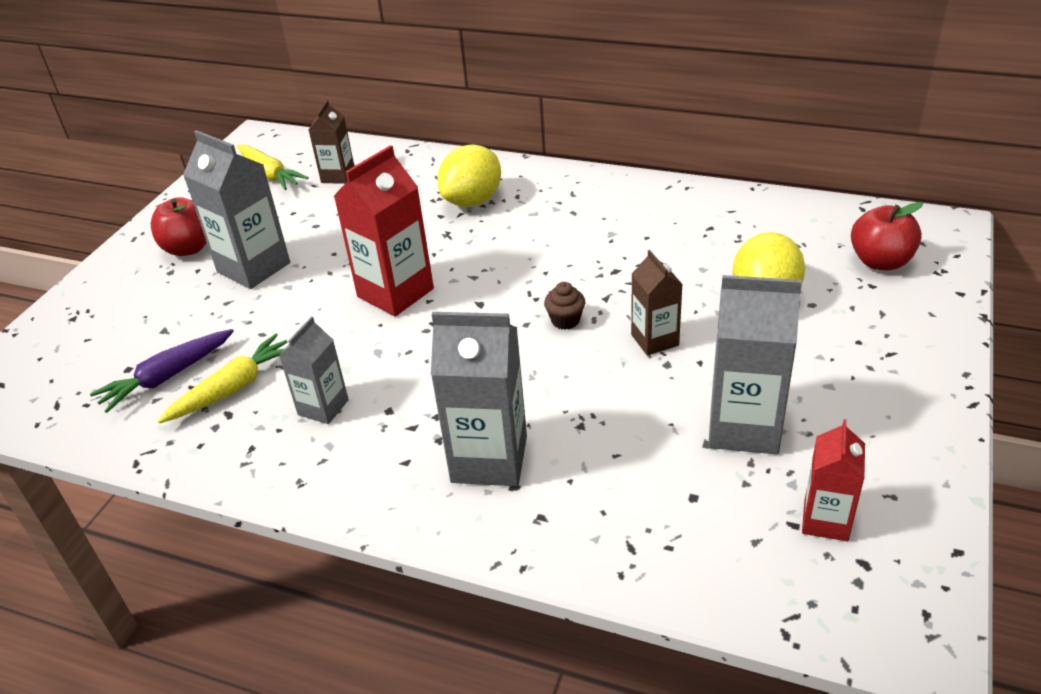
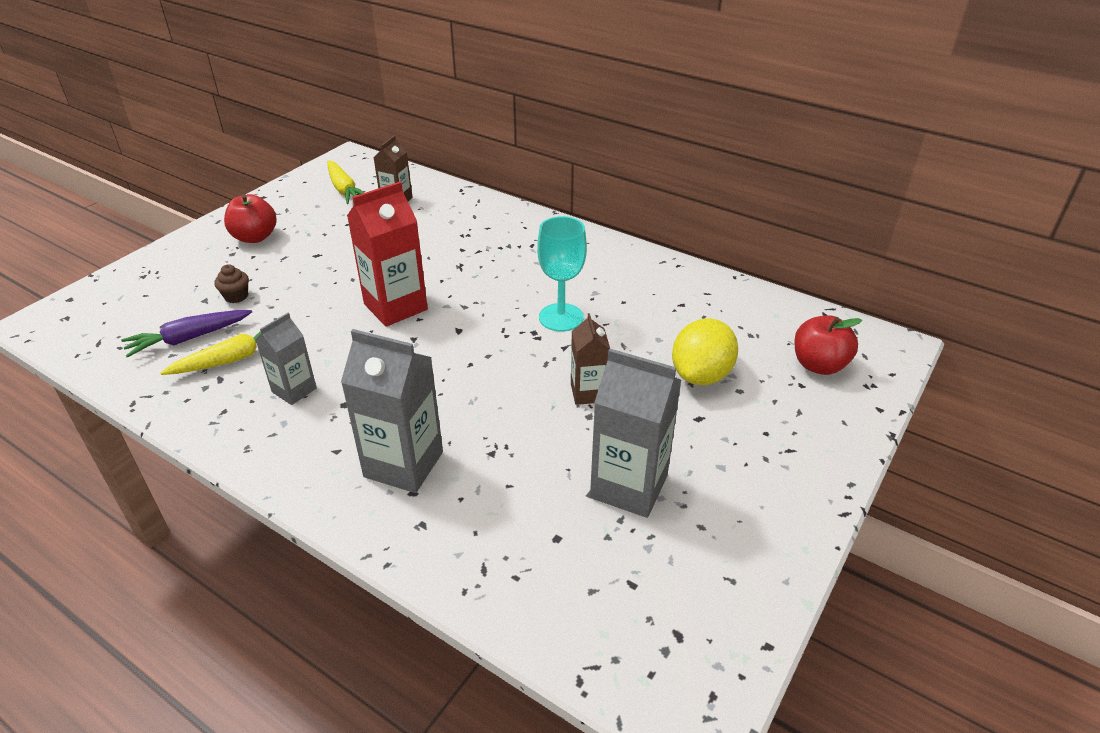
camera: 10 degrees right, 0 degrees up
grey carton [183,130,290,289] -> none
yellow lemon [437,145,501,207] -> none
brown cupcake [544,282,585,330] -> brown cupcake moved to [214,264,249,303]
red carton [802,419,865,541] -> none
none -> turquoise goblet [537,216,587,332]

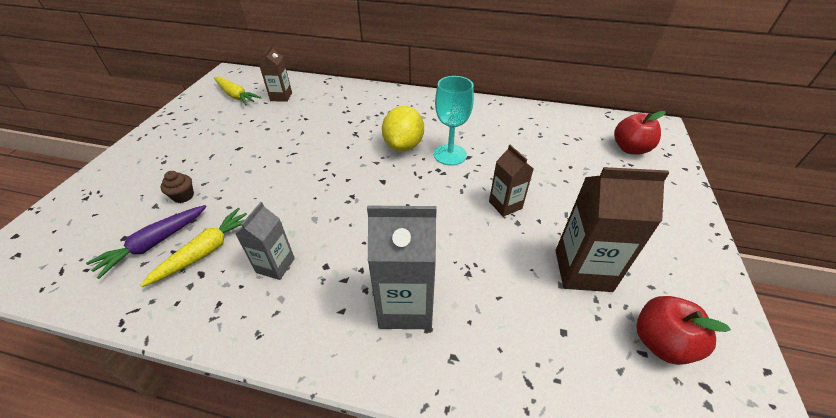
camera: 20 degrees left, 5 degrees up
red apple [224,194,277,243] -> red apple moved to [636,296,731,365]
red carton [347,182,428,327] -> none
grey carton [590,349,682,518] -> brown carton [555,167,669,292]
yellow lemon [672,318,738,385] -> yellow lemon moved to [382,106,424,151]

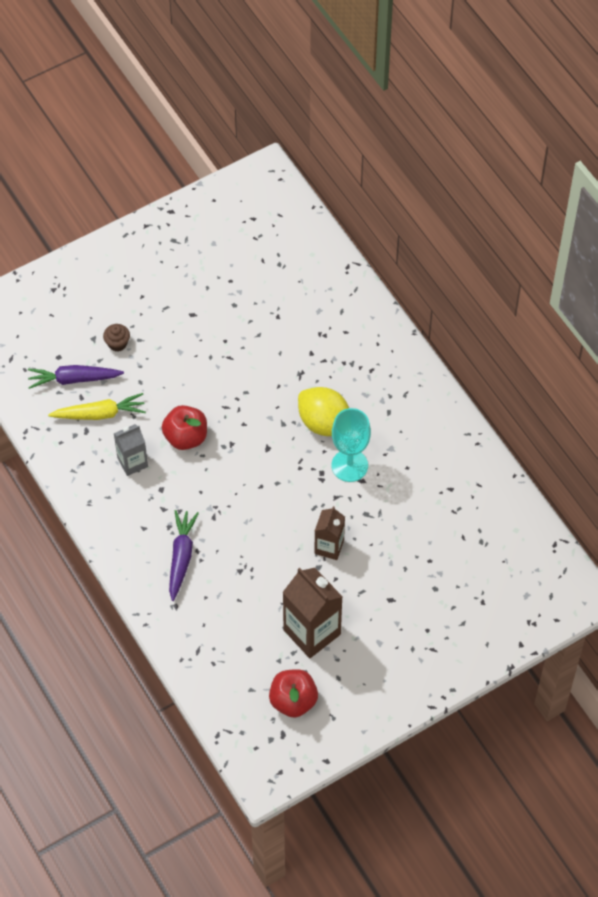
camera: 45 degrees right, 15 degrees up
yellow carrot [214,77,262,105] -> none
brown carton [259,45,292,102] -> none
grey carton [367,205,437,329] -> purple carrot [169,510,199,601]
yellow lemon [382,106,424,151] -> yellow lemon turned 75 degrees clockwise [298,387,349,436]
red apple [614,111,666,155] -> red apple moved to [162,405,207,450]

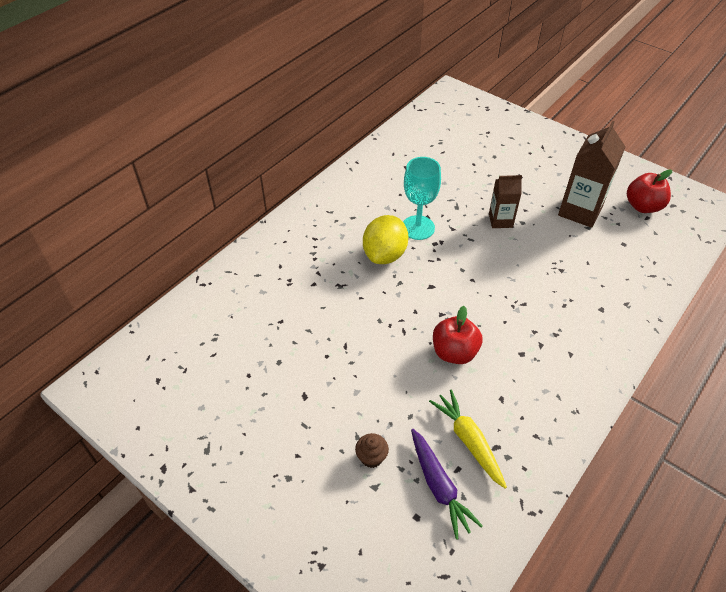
camera: 110 degrees left, 10 degrees down
grey carton [114,424,148,476] -> none
purple carrot [169,510,199,601] -> none

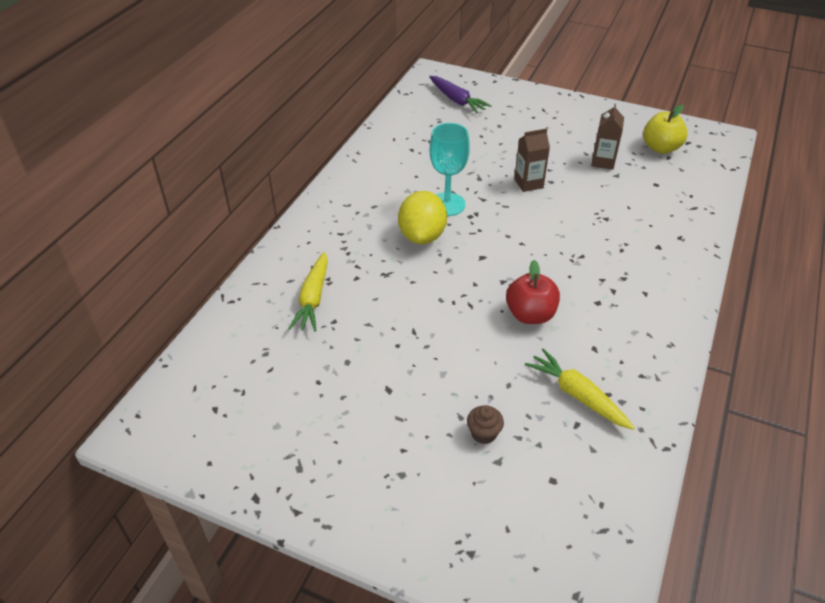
camera: 15 degrees left, 5 degrees down
purple carrot [411,429,483,540] -> purple carrot moved to [429,76,491,113]
brown carton [558,121,625,228] -> brown carton [591,104,624,170], size x0.59
red apple [627,169,672,213] -> yellow apple [643,105,688,154]
none -> yellow carrot [288,252,328,331]

